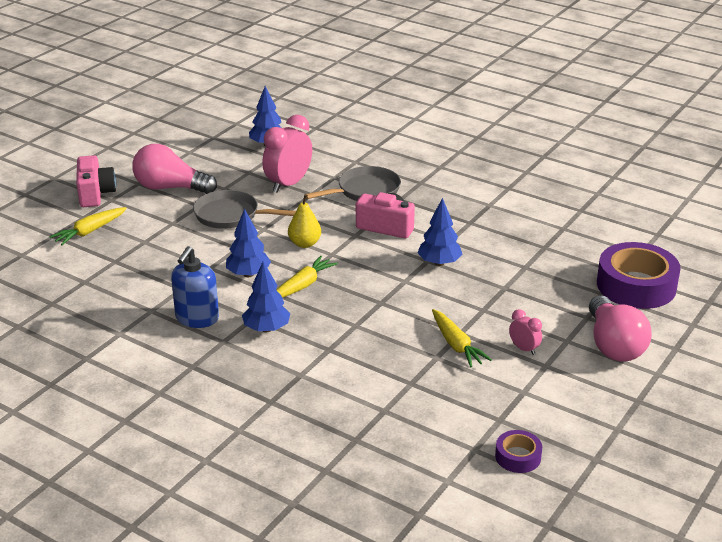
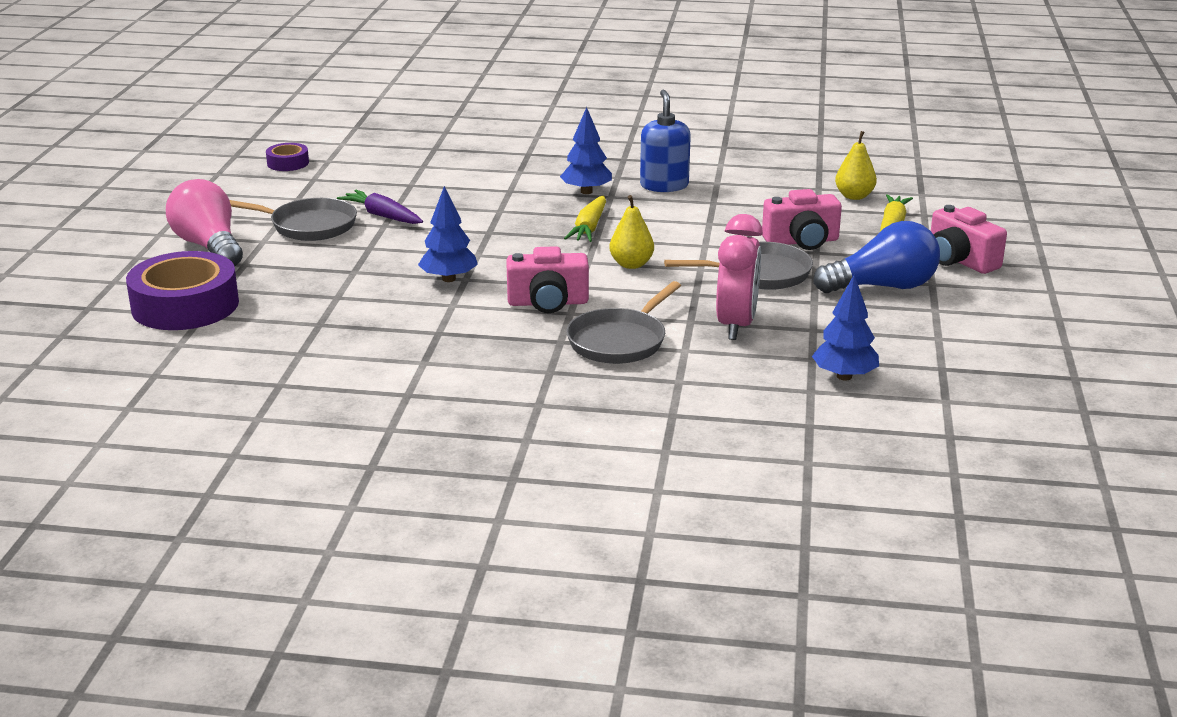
camera: 155 degrees right, 5 degrees down
pink light bulb [132,144,217,194] -> blue light bulb [813,221,940,293]
blue tree [226,208,271,277] -> none
yellow carrot [432,309,492,368] -> purple carrot [337,190,423,224]
pink clock [509,309,542,355] -> grey pan [230,198,357,241]
none -> pink camera [762,189,842,250]
none -> yellow pear [835,131,877,200]

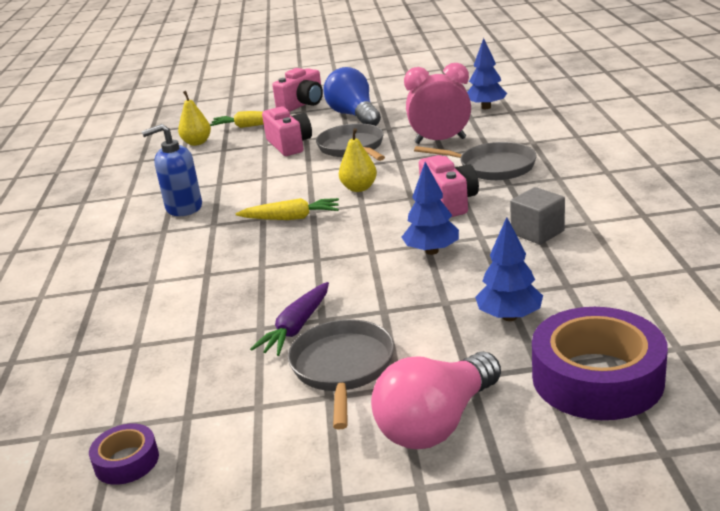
camera: 100 degrees left, 0 degrees up
blue tree [560,107,612,194] -> blue tree moved to [475,217,543,321]
none -> grey cube [510,187,565,245]

